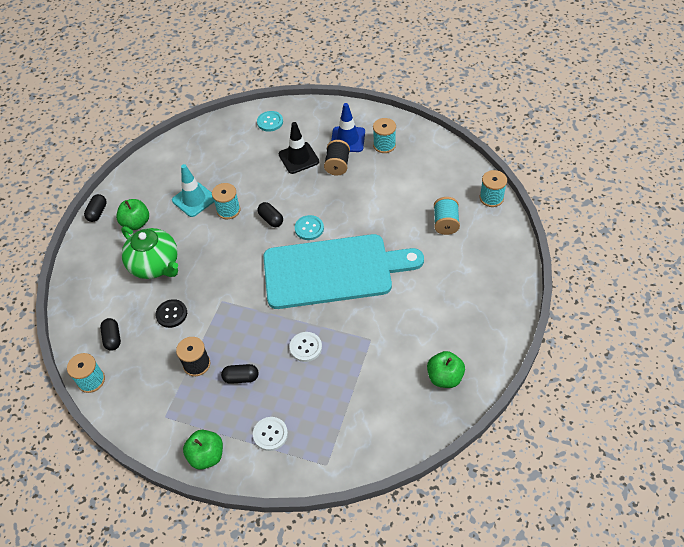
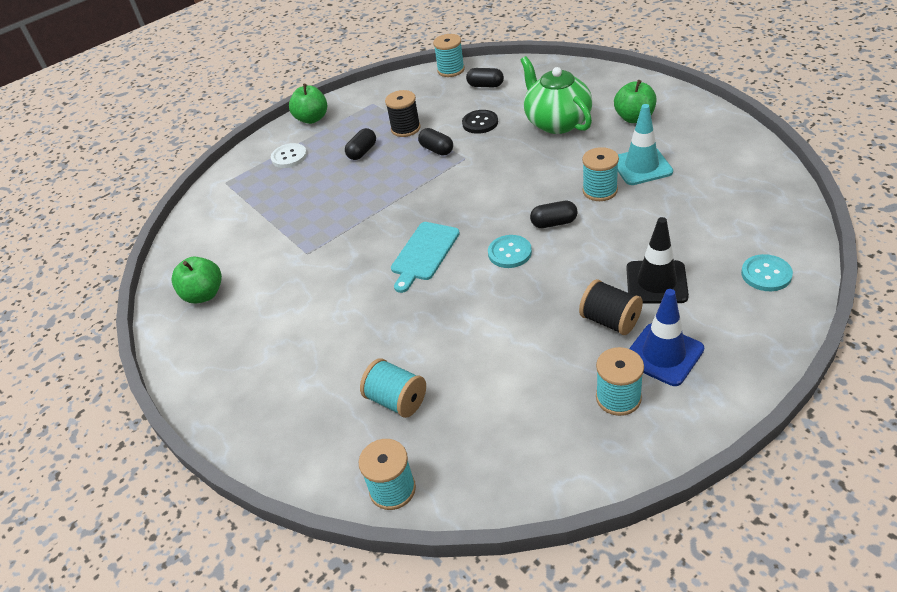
camera: 125 degrees right, 10 degrees down
black capsule [84,194,107,222] -> black capsule moved to [418,128,453,156]
green teapot [121,226,178,279] -> green teapot turned 75 degrees clockwise [520,56,593,134]
turquoise cutting board [263,234,424,309] -> turquoise cutting board [391,222,460,293], size x0.44
white button [290,332,322,362] -> none

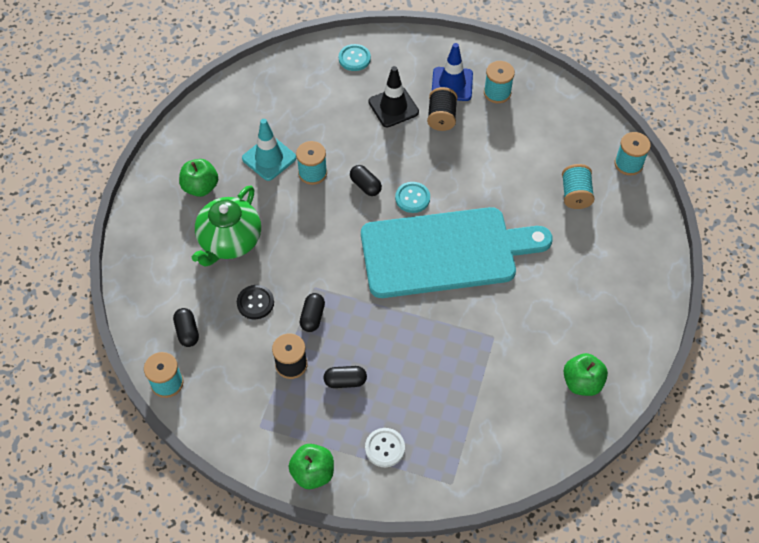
camera: 130 degrees left, 15 degrees up
turquoise cutting board [391,222,460,293] -> turquoise cutting board [361,207,553,298], size x2.27

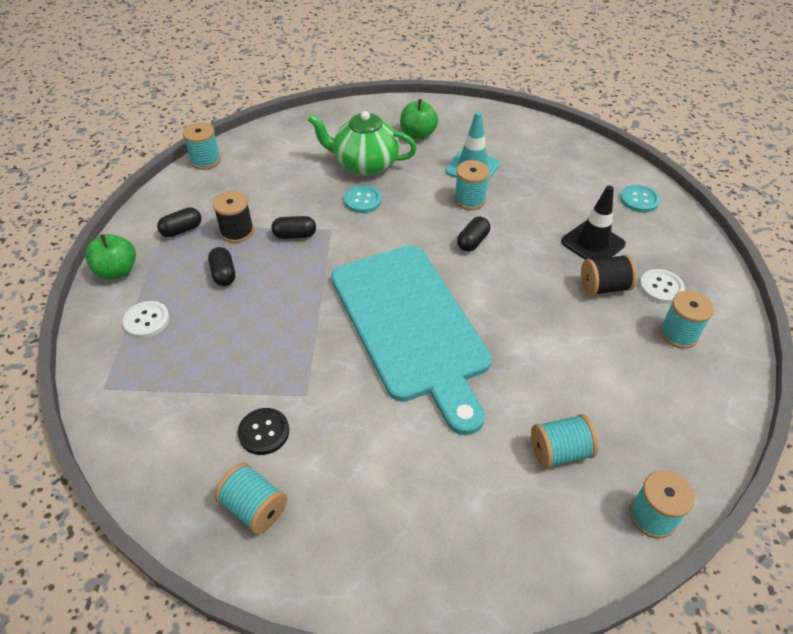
camera: 75 degrees right, 10 degrees down
black capsule [173,308,199,347] -> black capsule moved to [157,207,201,237]
black button [237,285,274,319] -> black button moved to [238,408,289,455]
turquoise button [395,182,430,213] -> turquoise button moved to [344,185,382,213]
blue traffic cone [432,43,473,101] -> white button [640,269,685,304]
green apple [563,353,608,396] -> turquoise spool [214,463,287,534]

